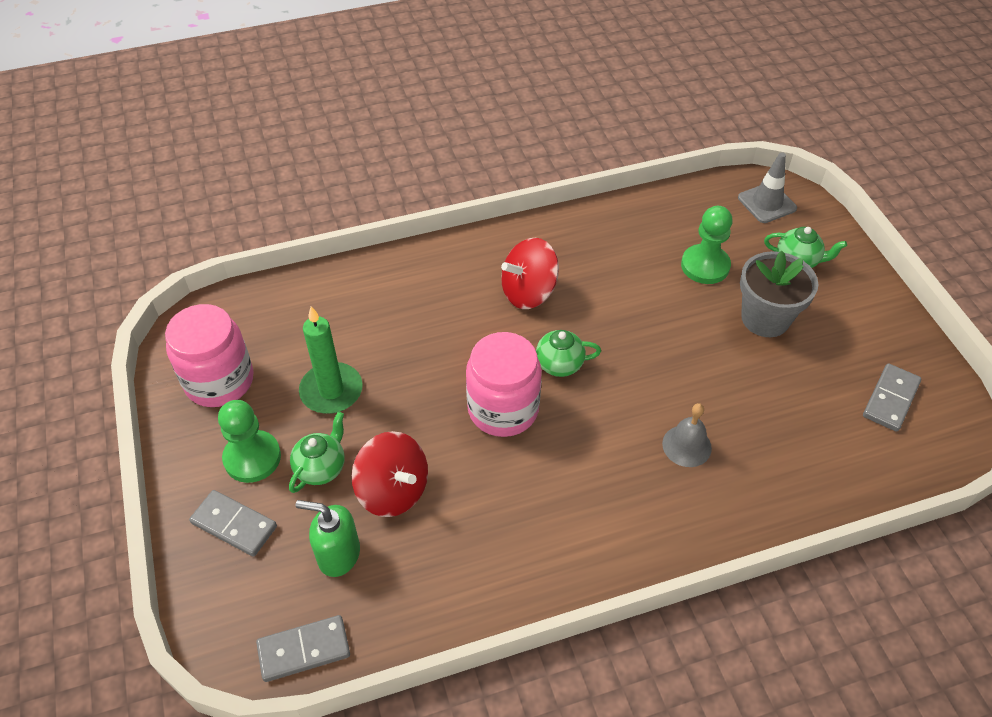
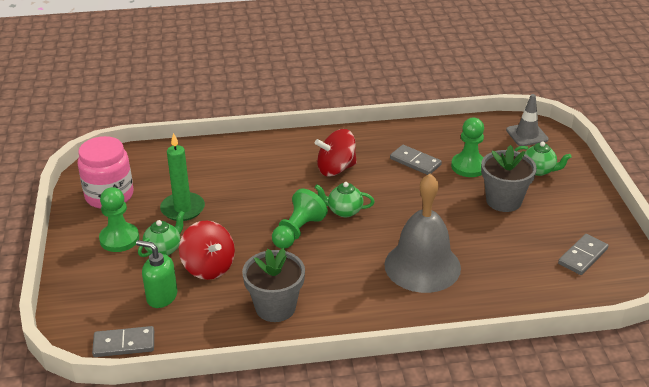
camera: 10 degrees right, 15 degrees down
grey domino [189,490,277,557] -> grey domino moved to [390,145,442,175]
pink jar [466,332,542,437] -> green pawn [272,189,328,249]
grey bell [662,403,712,467] -> grey bell [385,174,461,293], size x2.15
none -> grey flower pot [242,248,305,322]

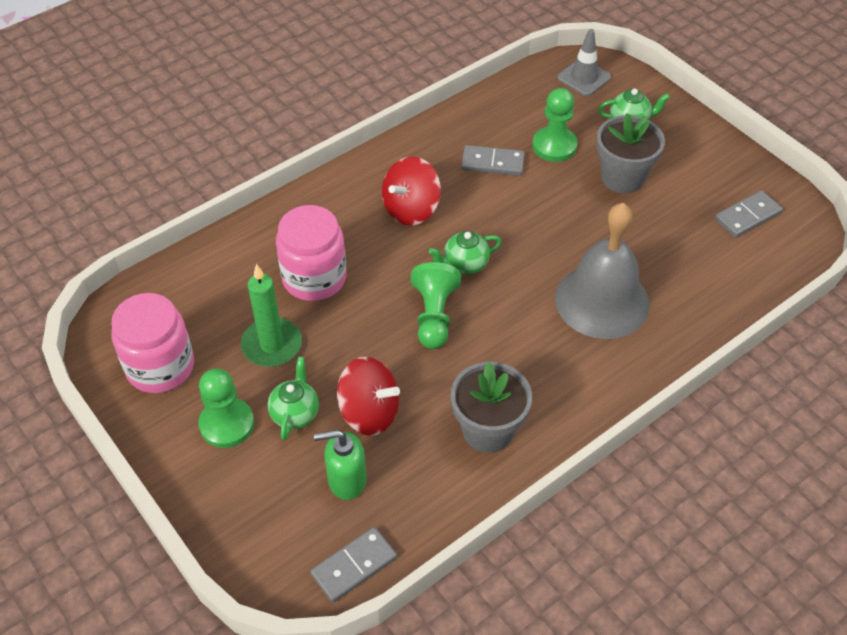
camera: 30 degrees left, 15 degrees up
grey domino [558,234,608,275] -> grey domino turned 45 degrees clockwise [715,190,783,238]
none -> pink jar [276,205,347,301]

